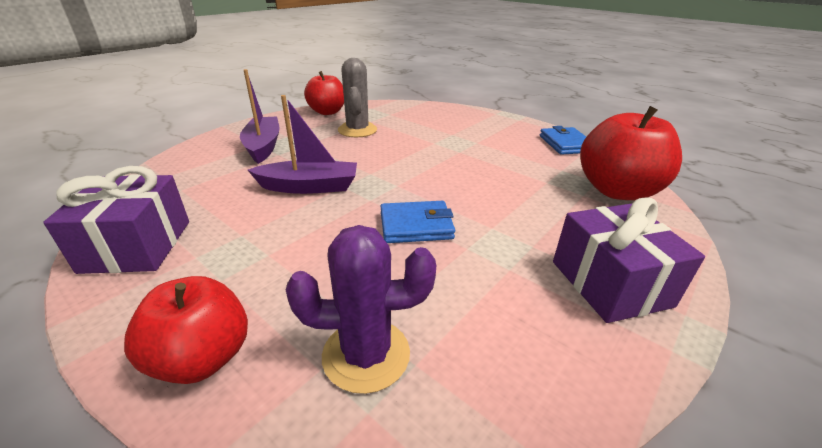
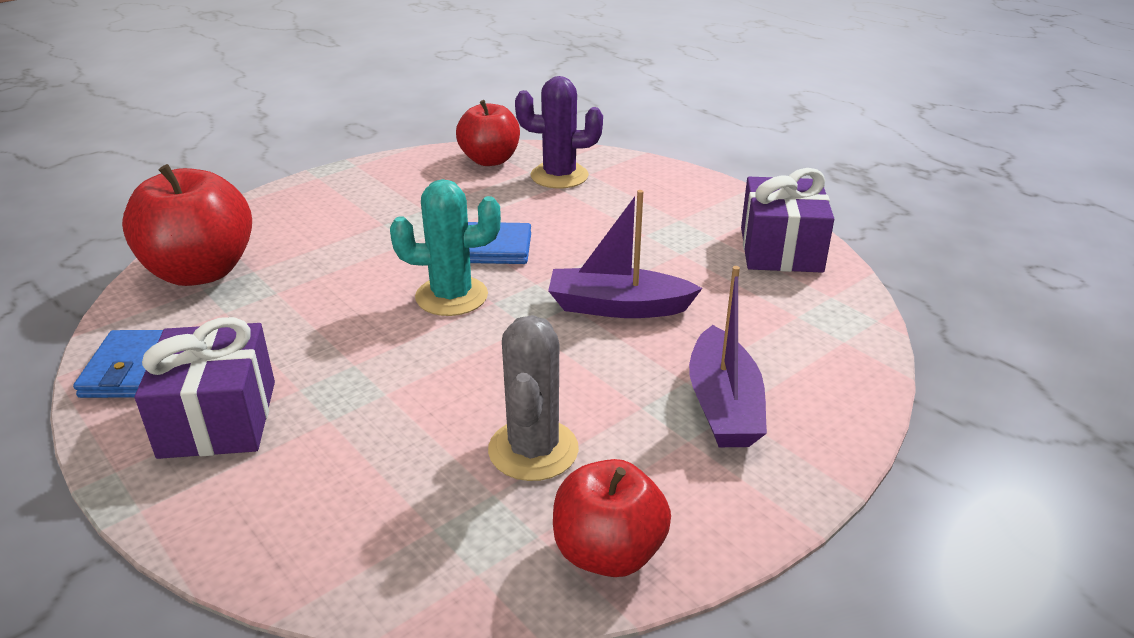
camera: 170 degrees left, 0 degrees up
red apple [124,276,248,384] -> red apple moved to [456,100,520,166]
purple gift [553,197,705,323] -> purple gift moved to [135,317,275,459]
none -> turquoise cactus [390,179,501,316]

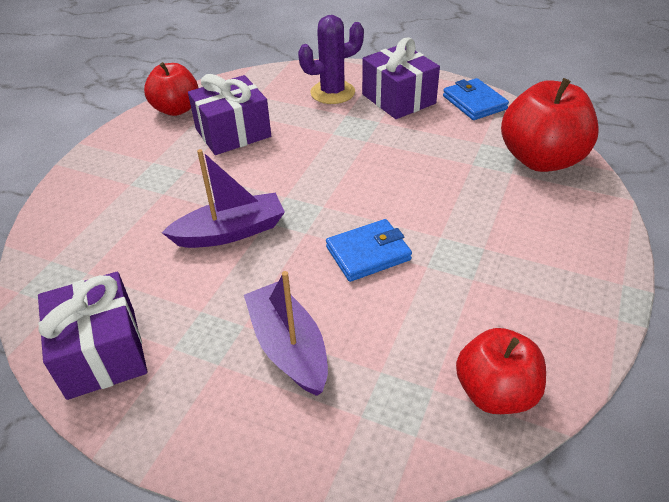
camera: 155 degrees right, 10 degrees up
turquoise cactus [390,179,501,316] -> none
grey cactus [488,315,579,481] -> purple gift [188,74,271,155]
purple cactus [515,76,603,189] -> purple cactus moved to [298,15,364,104]
purple boat [689,266,767,447] -> purple boat moved to [244,271,328,396]

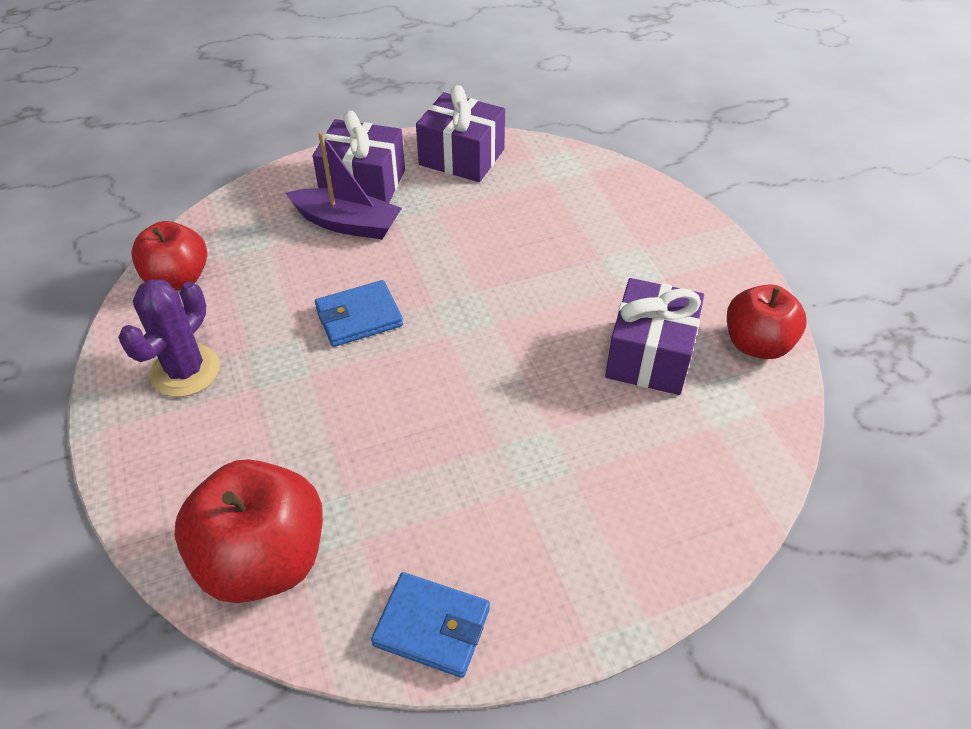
camera: 135 degrees right, 5 degrees up
purple boat [162,149,285,248] -> none
purple cactus [298,15,364,104] -> purple cactus moved to [118,279,220,397]
blue wallet [326,219,412,282] -> blue wallet turned 45 degrees clockwise [315,280,403,347]
purple gift [362,37,440,119] -> purple gift moved to [313,111,405,203]

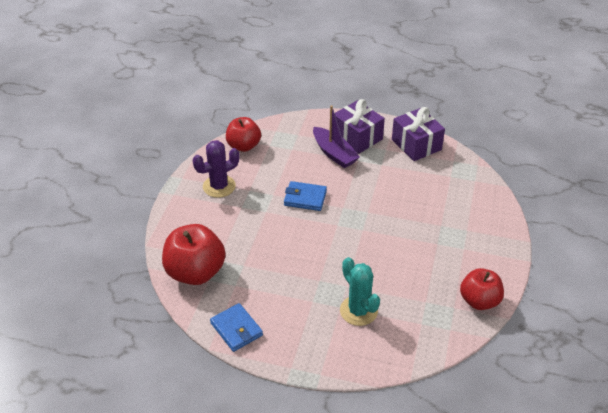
camera: 35 degrees right, 5 degrees down
purple gift [605,278,704,395] -> none
none -> turquoise cactus [340,257,380,326]

